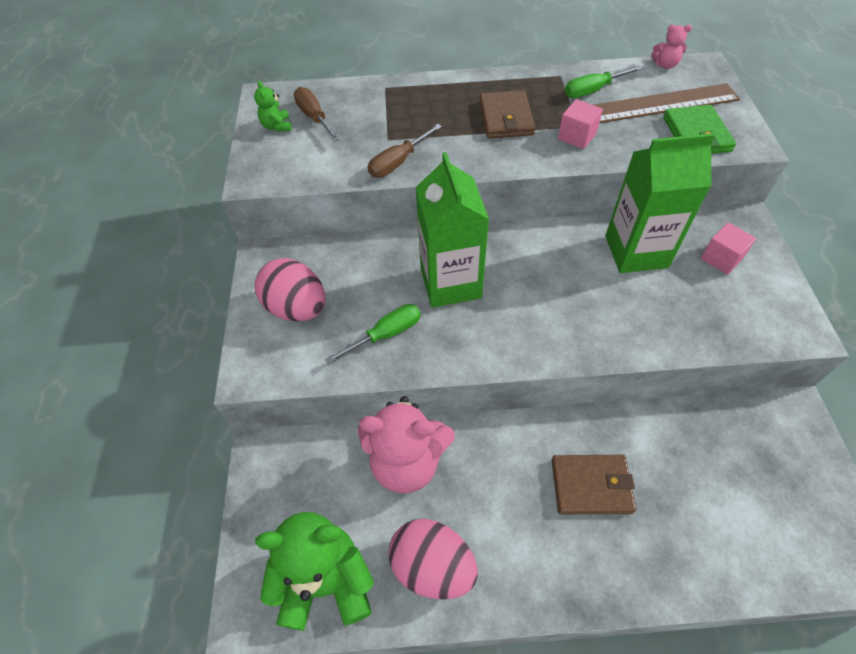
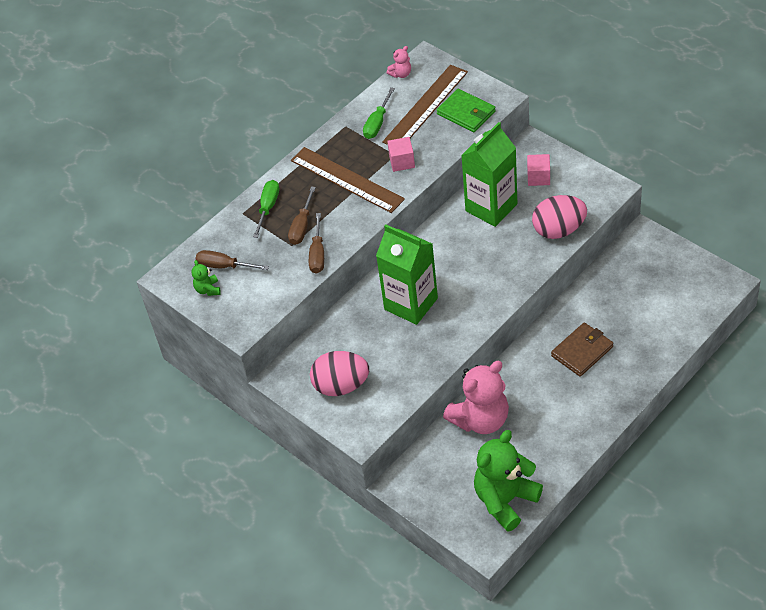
camera: 40 degrees left, 5 degrees down
green teddy bear [254,81,292,132] -> green teddy bear turned 45 degrees clockwise [192,260,221,296]
green screwdriver [325,304,421,364] -> green screwdriver moved to [253,180,279,238]
pink egg [388,519,478,600] -> pink egg moved to [532,195,587,239]
brown wallet [479,90,535,138] -> brown ruler [291,147,405,213]
none -> brown screwdriver [288,186,316,245]

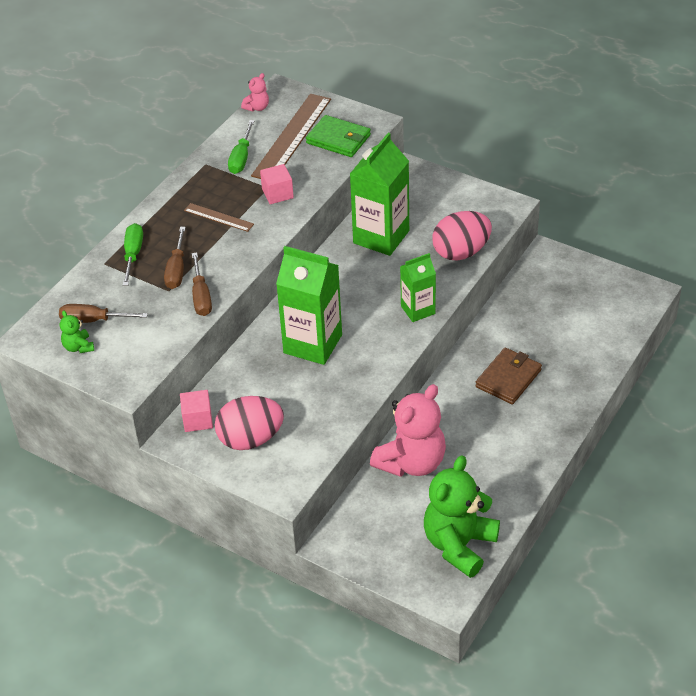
camera: 15 degrees left, 5 degrees down
brown ruler [291,147,405,213] -> brown ruler [184,203,254,232], size x0.50
pink cube [527,154,550,186] -> pink cube moved to [180,390,213,432]
none -> green carton [400,253,436,322]

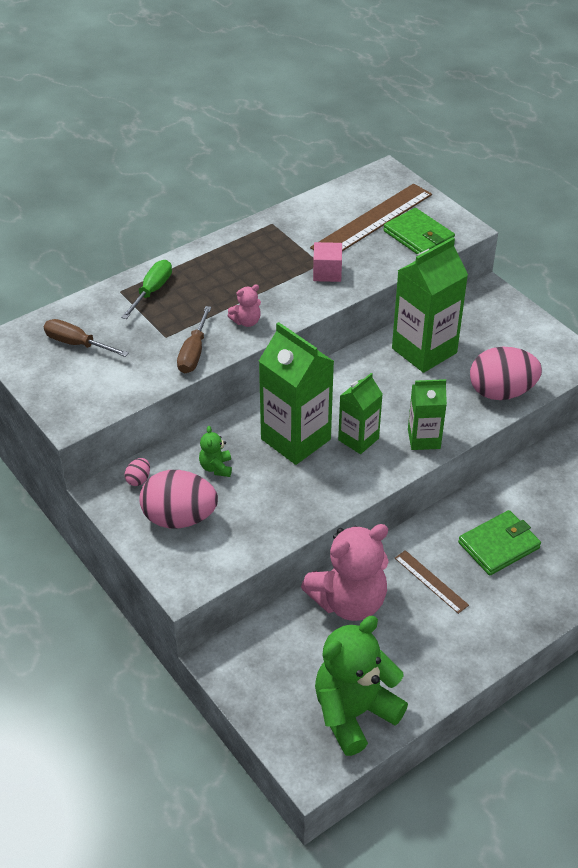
camera: 20 degrees right, 0 degrees up
green teddy bear [60,310,94,353] -> green teddy bear moved to [199,426,232,477]
brown screwdriver [164,227,186,289] -> none
pink cube [180,390,213,432] -> pink egg [125,458,150,486]
brown ruler [184,203,254,232] -> brown ruler moved to [395,550,469,614]
green screwdriver [228,120,255,174] -> none
pink teddy bear [241,73,269,112] -> pink teddy bear moved to [228,284,261,327]
brown wallet [475,348,542,404] -> green wallet [458,510,541,576]
none -> green carton [338,373,382,454]

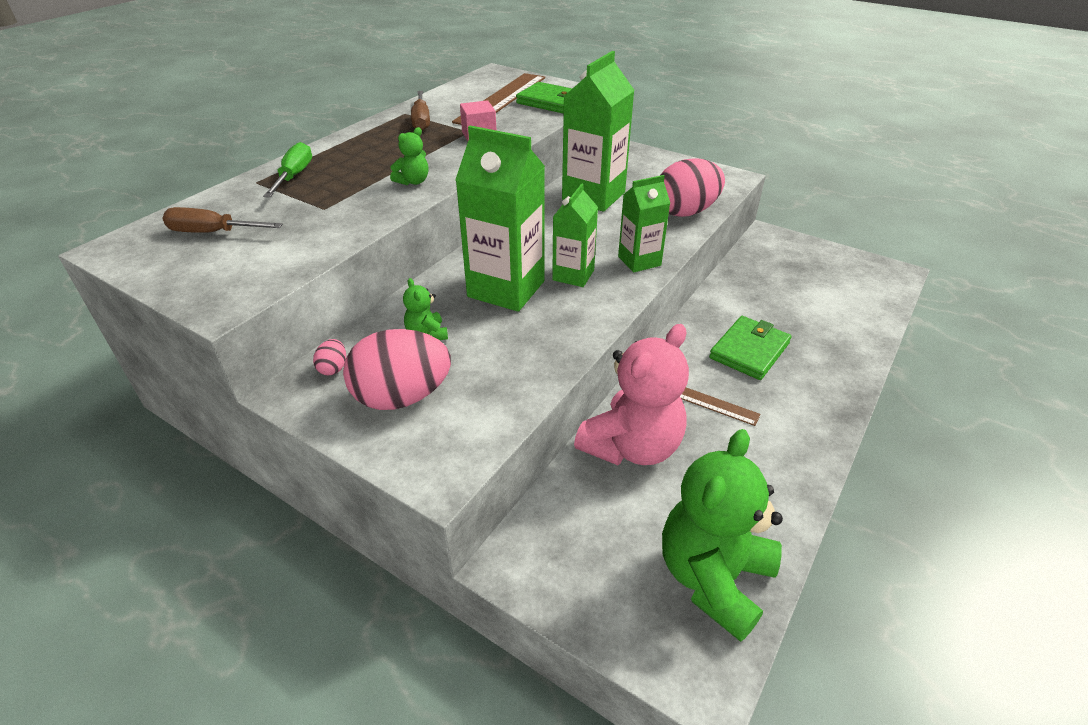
camera: 20 degrees left, 5 degrees down
brown screwdriver [177,306,211,373] -> brown screwdriver moved to [411,91,430,131]
pink teddy bear [228,284,261,327] -> green teddy bear [390,127,428,185]

